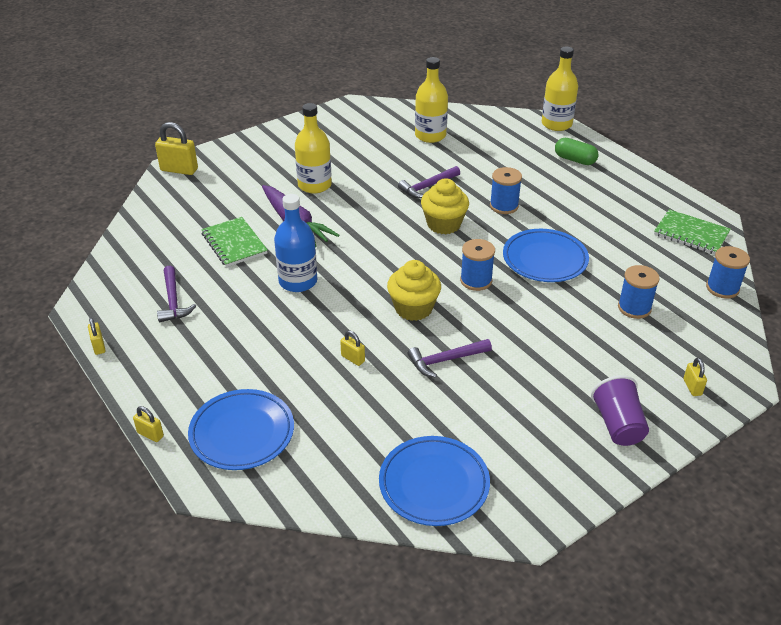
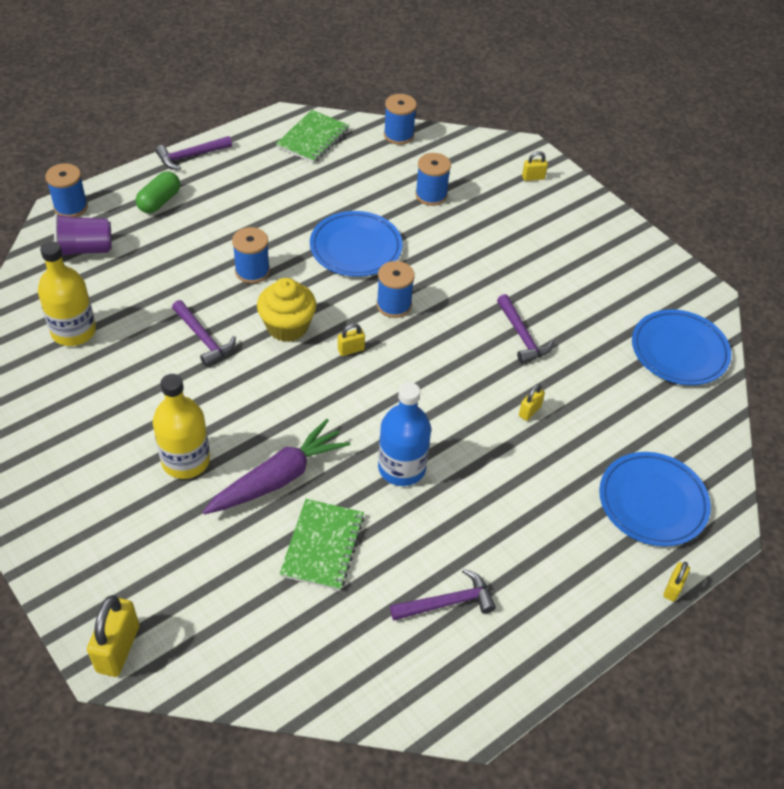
camera: 95 degrees left, 10 degrees up
yellow padlock [88,318,106,355] -> yellow padlock moved to [338,323,365,356]
green notebook [201,217,268,267] -> green notebook turned 45 degrees counterclockwise [280,499,365,591]
yellow cupcake [387,260,441,321] -> none
yellow bottle [542,46,578,131] -> blue spool [45,163,88,217]
purple cup [591,375,649,446] -> purple cup moved to [54,213,112,256]
none -> purple hammer [155,136,232,170]

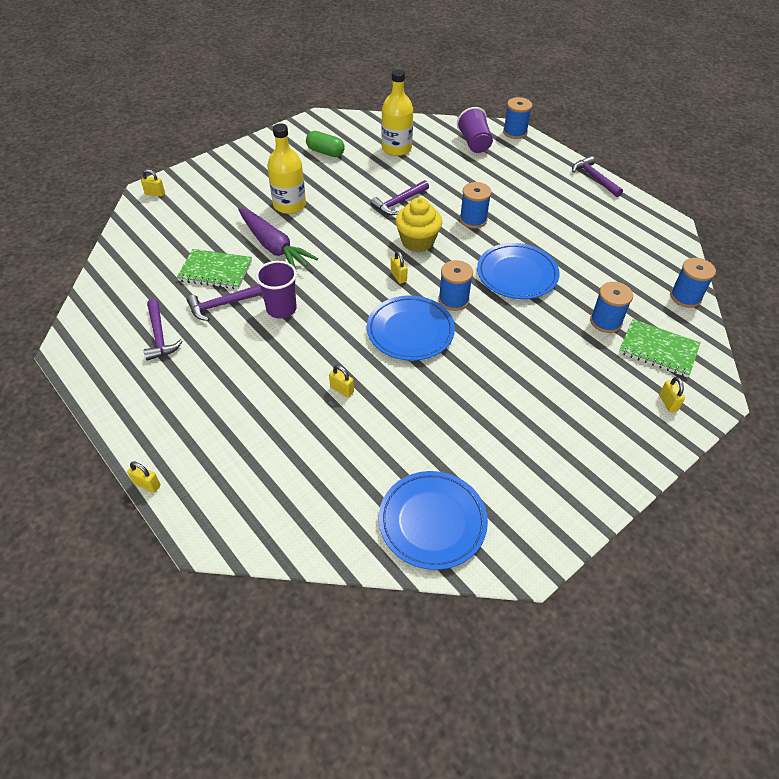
camera: 90 degrees right, 0 degrees up
yellow padlock [87,595,139,677] -> yellow padlock [141,169,165,197], size x0.53
green capsule [136,171,180,213] -> green capsule moved to [306,131,345,157]
green notebook [276,110,349,163] -> green notebook moved to [619,319,700,378]
blue bottle [378,382,431,486] -> purple cup [256,261,297,318]
purple hammer [497,294,554,364] -> purple hammer moved to [187,285,263,321]
blue plate [599,452,711,547] -> blue plate moved to [367,295,455,361]

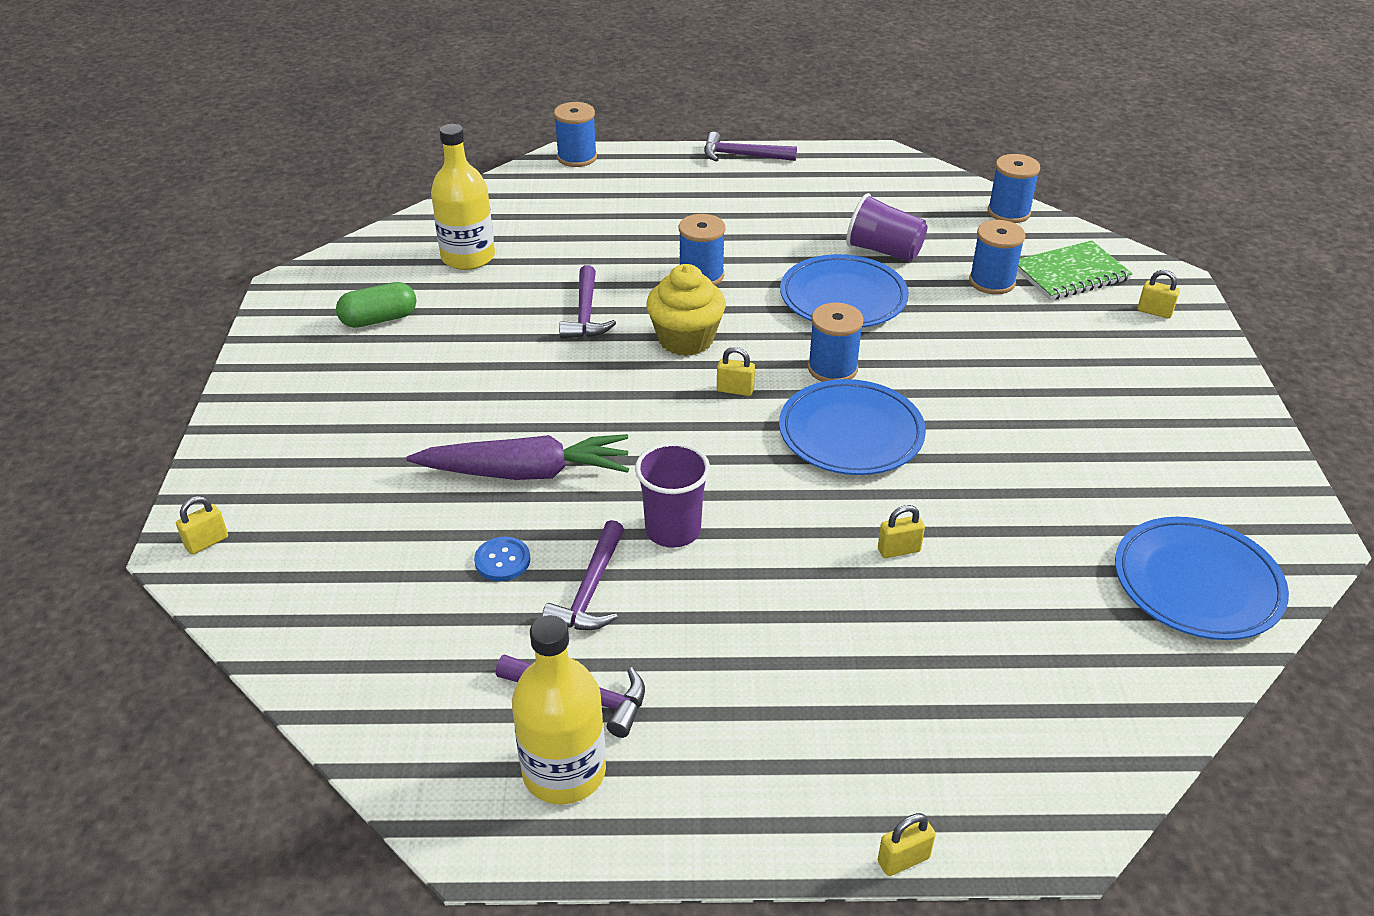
camera: 50 degrees left, 10 degrees down
green notebook [177,249,252,289] -> blue button [474,537,530,581]
yellow bottle [267,123,306,214] -> yellow bottle moved to [512,615,606,805]
purple cup [457,107,493,153] -> purple cup moved to [846,193,927,262]

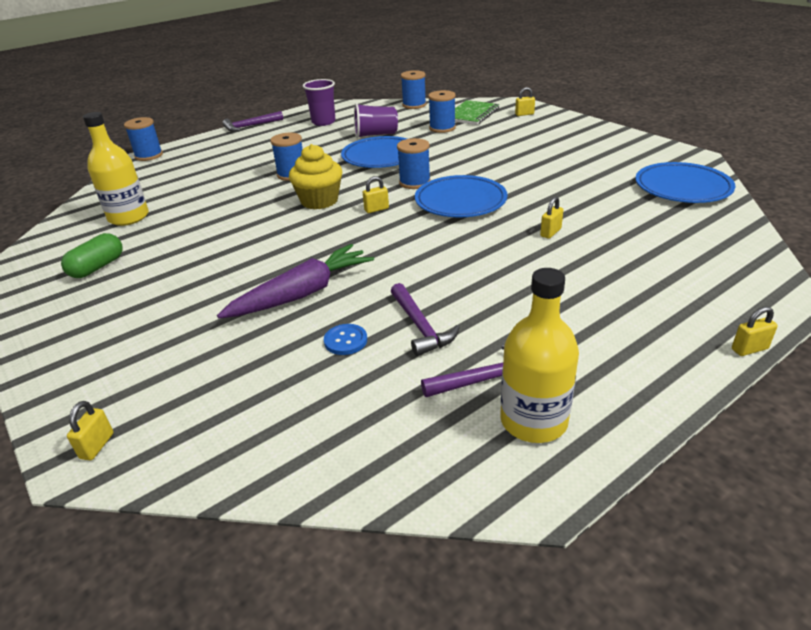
camera: 35 degrees left, 5 degrees down
purple hammer [559,265,616,339] -> none
purple cup [635,442,710,548] -> purple cup moved to [303,79,336,126]
yellow padlock [878,813,936,876] -> yellow padlock turned 45 degrees clockwise [732,307,778,356]

